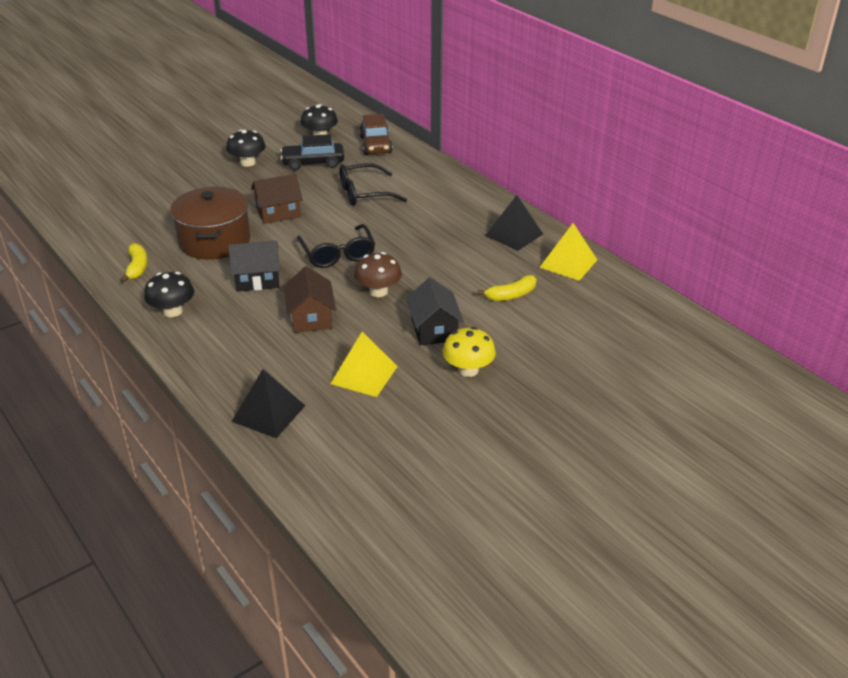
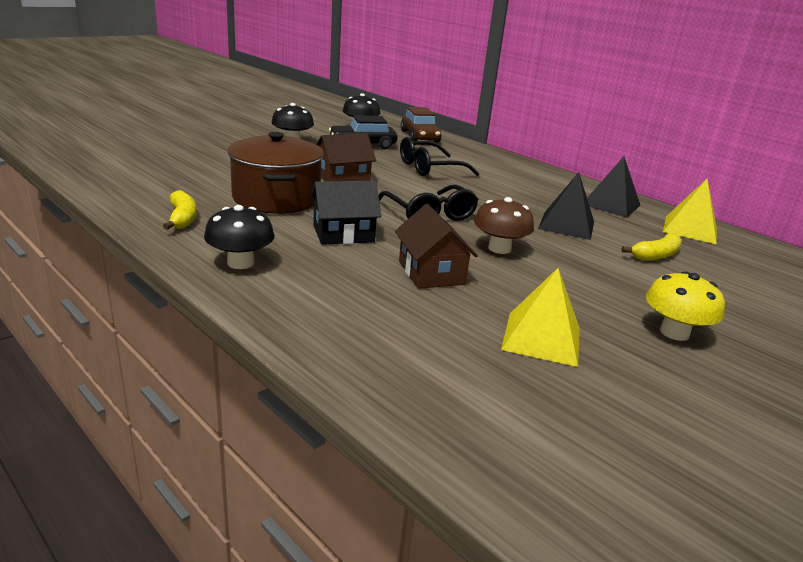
camera: 10 degrees left, 10 degrees down
black pyramid [231,369,306,438] -> black pyramid moved to [538,172,594,240]
black house [406,278,464,346] -> none

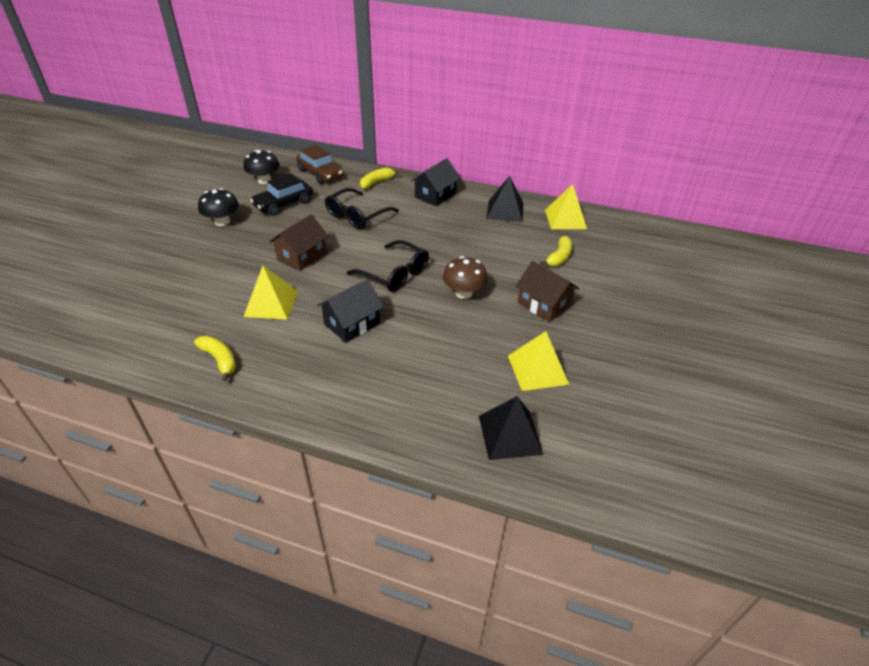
camera: 25 degrees left, 15 degrees up
black mushroom [204,205,275,269] -> none
brown pot [227,132,324,214] -> yellow pyramid [244,266,298,320]
brown house [395,204,478,289] -> brown house moved to [516,261,579,322]
black pyramid [538,172,594,240] -> black pyramid moved to [479,396,543,460]
yellow mushroom [646,271,725,341] -> none
none -> yellow banana [360,168,400,189]
none -> black house [411,158,460,206]

